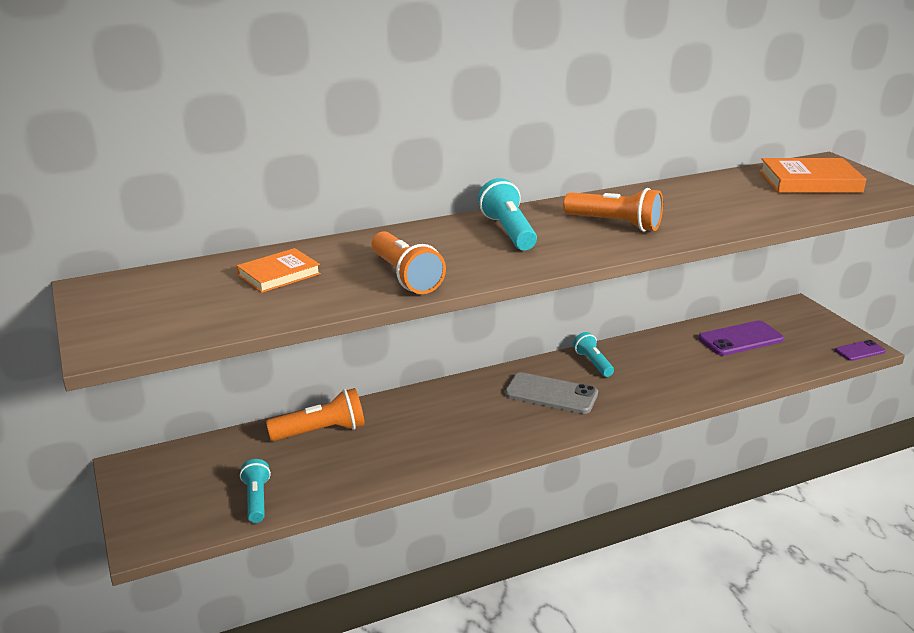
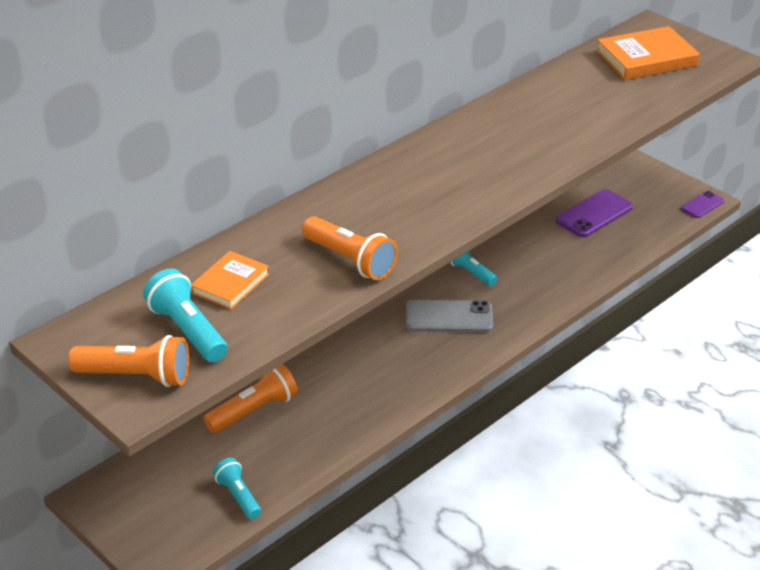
camera: 20 degrees left, 10 degrees up
turquoise flashlight [478,178,537,250] -> turquoise flashlight moved to [143,268,228,362]
orange flashlight [563,188,663,232] -> orange flashlight moved to [68,335,189,387]

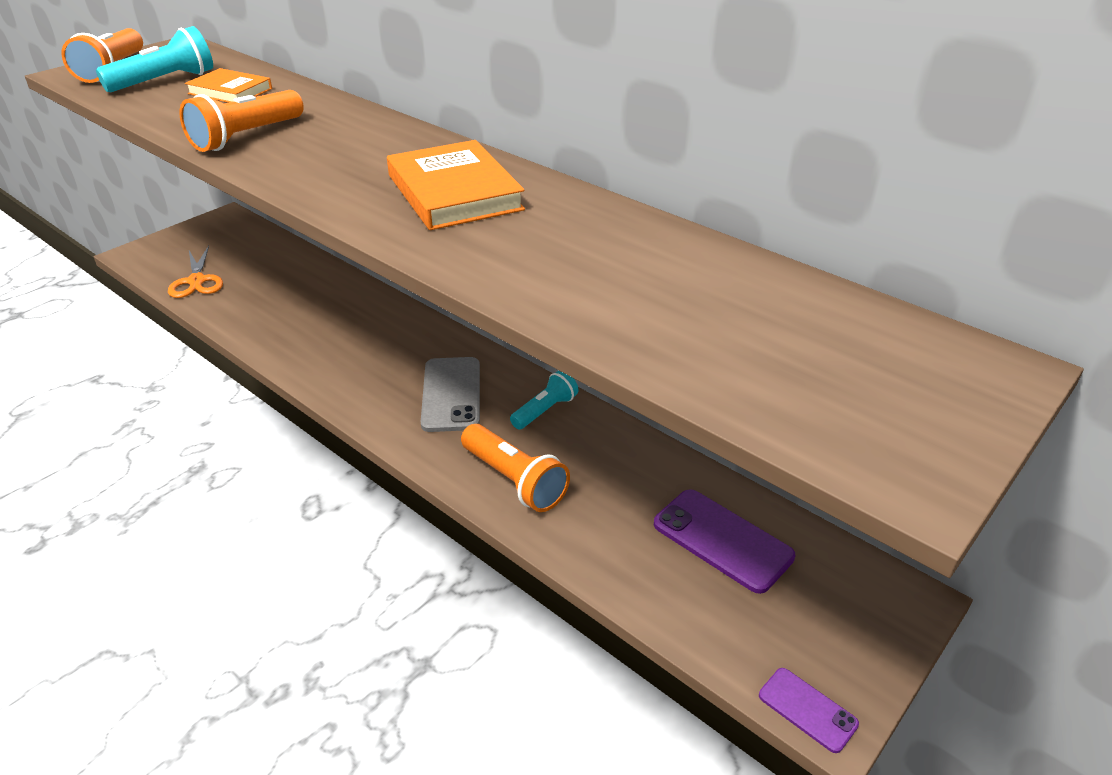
camera: 85 degrees right, 0 degrees up
orange flashlight [203,364,298,433] -> orange flashlight moved to [461,424,570,512]
turquoise flashlight [213,458,261,519] -> orange scissors [168,246,223,298]
orange book [596,26,700,80] -> orange book moved to [387,140,525,230]

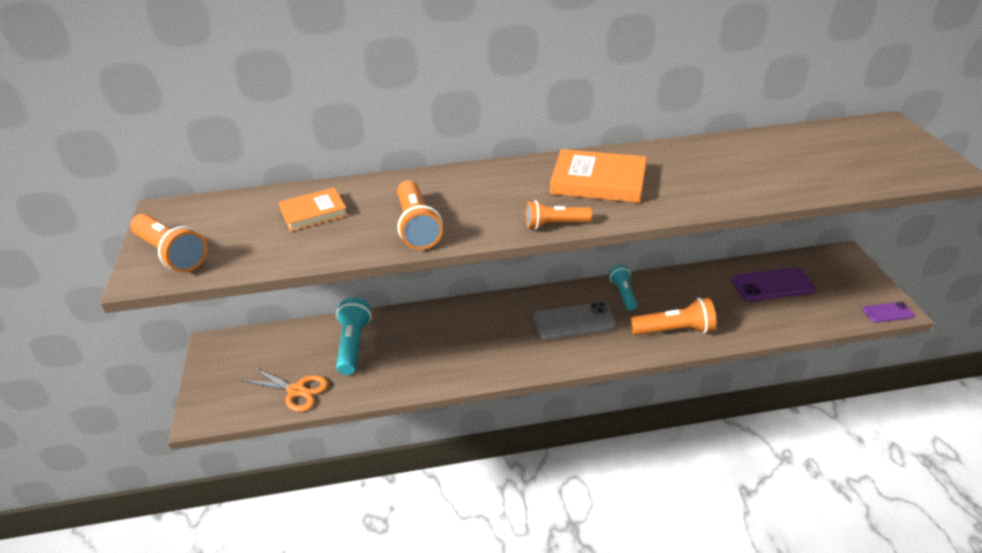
camera: 50 degrees left, 0 degrees up
turquoise flashlight [96,26,213,92] -> turquoise flashlight moved to [336,298,372,375]
grey phone [421,357,480,432] -> grey phone turned 45 degrees counterclockwise [533,302,616,340]
none -> orange flashlight [526,200,592,229]

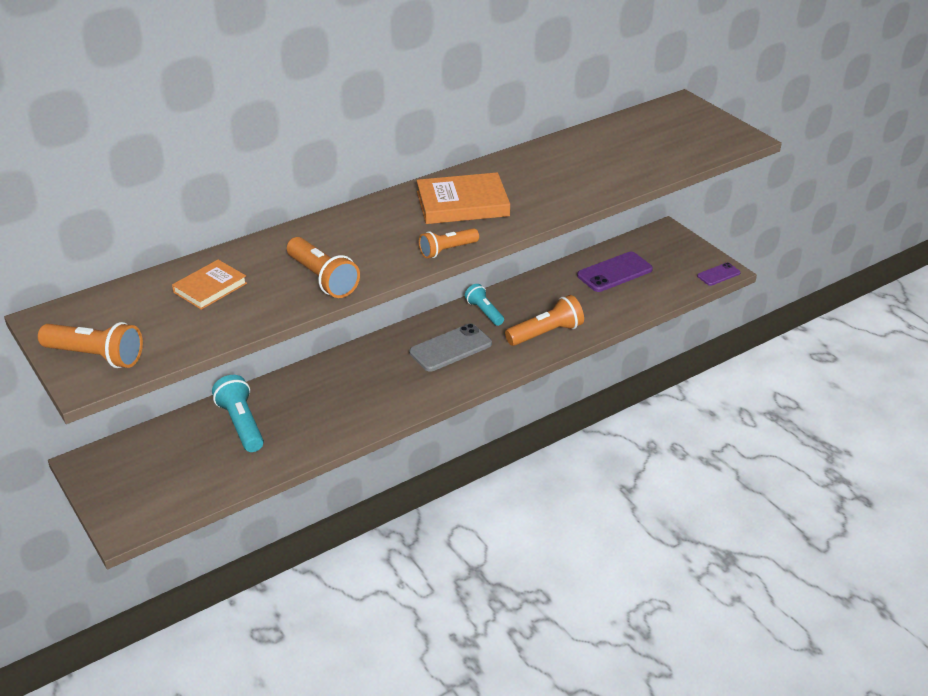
camera: 25 degrees left, 0 degrees up
orange scissors [241,367,329,412] -> none

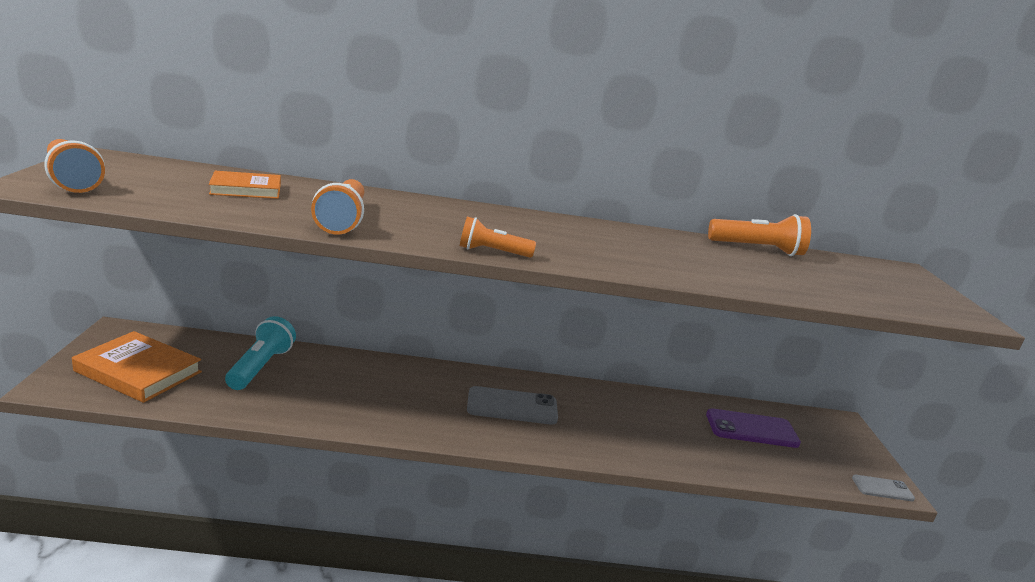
camera: 30 degrees right, 15 degrees down
orange book [416,172,510,224] -> orange book moved to [72,331,202,403]
turquoise flashlight [465,284,504,326] -> none
orange flashlight [505,295,584,346] -> orange flashlight moved to [708,214,811,256]
purple phone [697,262,740,286] -> grey phone [852,475,915,501]

